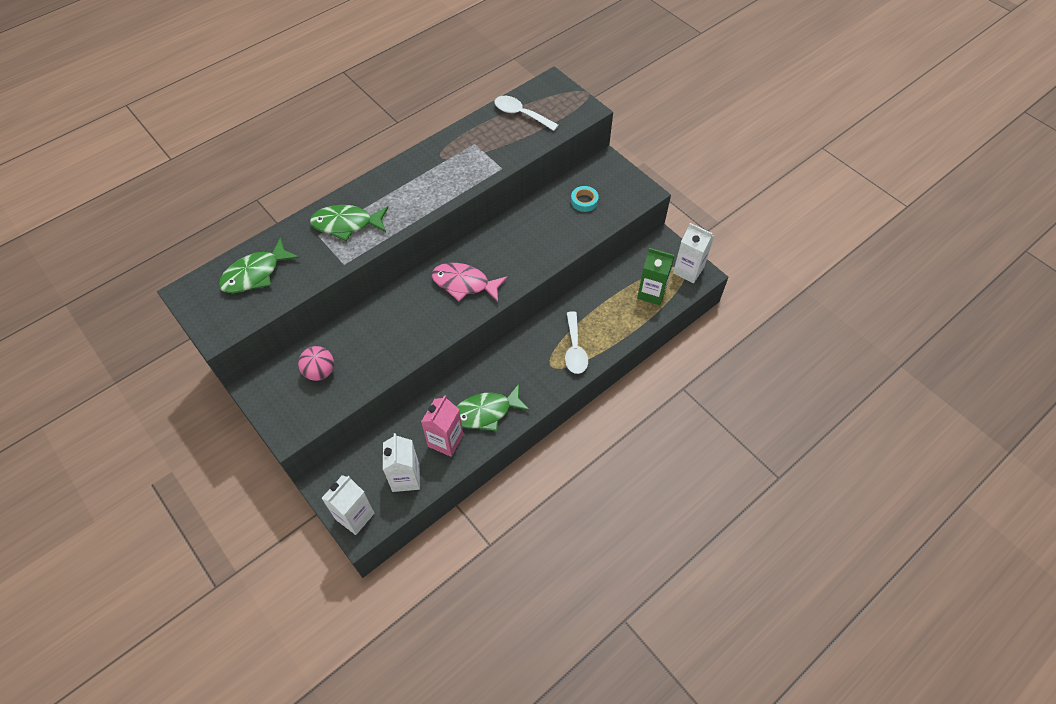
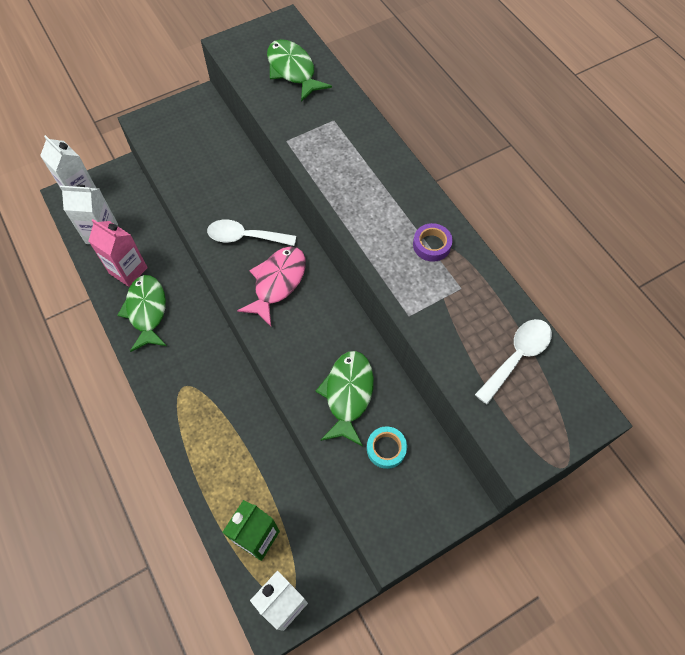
camera: 100 degrees right, 5 degrees up
pink ball [298,346,334,381] -> none
green fish [310,205,388,241] -> green fish moved to [315,351,374,447]
white spoon [565,311,588,374] -> white spoon moved to [207,219,296,246]
none -> purple tape [413,223,452,262]

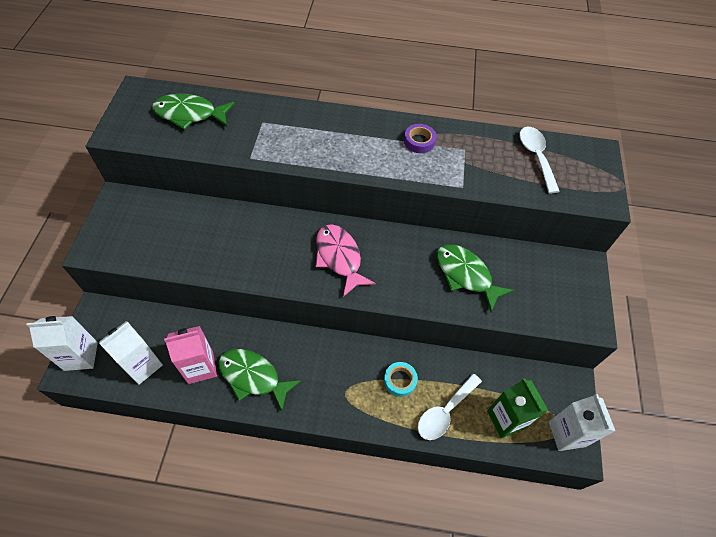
camera: 55 degrees left, 5 degrees down
white spoon [207,219,296,246] -> white spoon moved to [418,374,482,440]
turquoise tape [367,426,407,469] -> turquoise tape moved to [384,362,418,397]

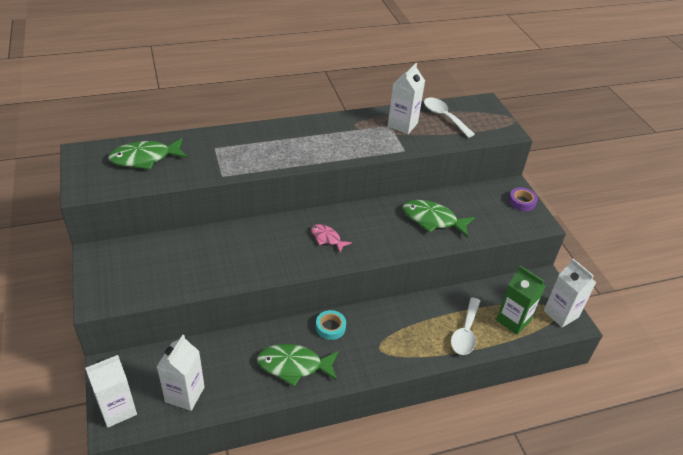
camera: 25 degrees left, 15 degrees down
pink carton [164,326,217,384] -> none
pink fish [315,224,376,297] -> pink fish [311,224,352,252], size x0.58
turquoise tape [384,362,418,397] -> turquoise tape moved to [316,310,346,340]
purple tape [404,124,437,153] -> purple tape moved to [509,187,538,211]
none -> white carton [388,63,425,134]

